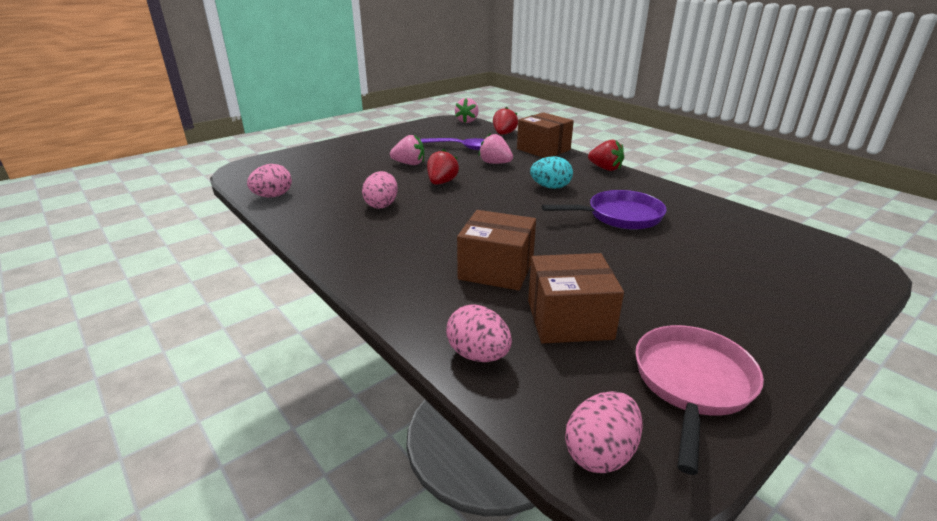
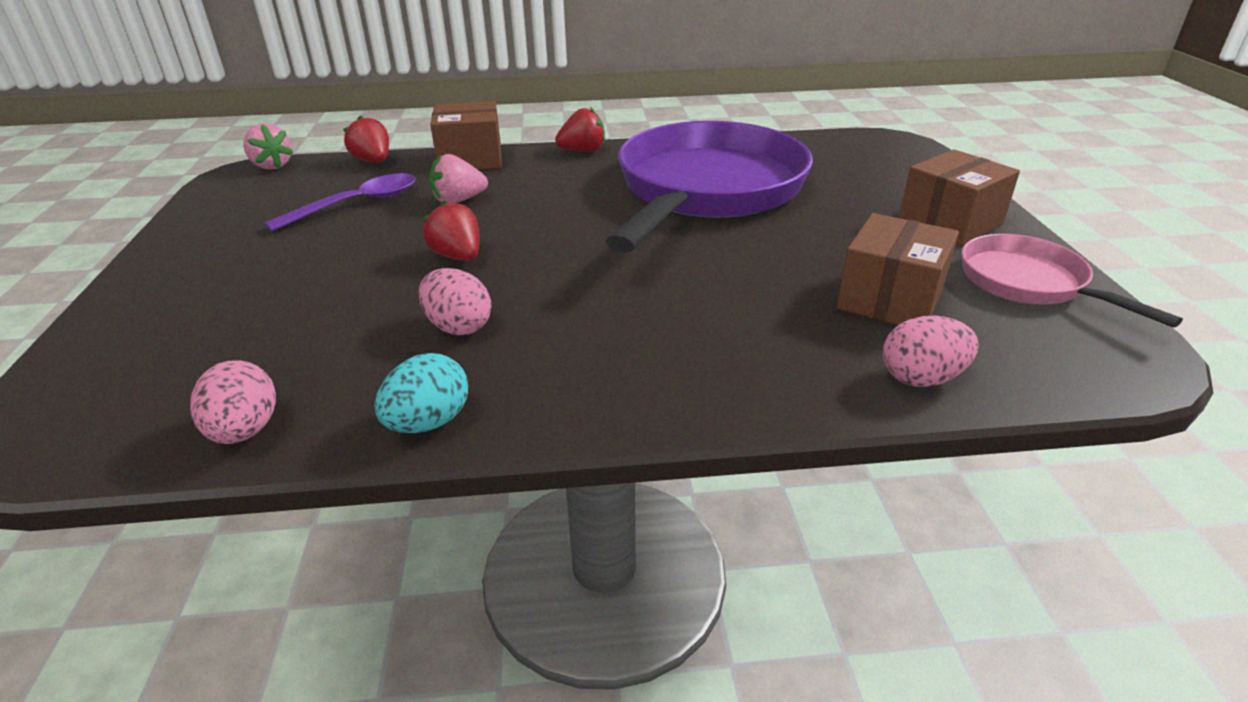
camera: 55 degrees left, 5 degrees up
pink strawberry [390,135,424,165] -> none
brown box [457,210,536,291] -> brown box moved to [899,149,1020,246]
turquoise egg [530,156,573,189] -> turquoise egg moved to [374,353,468,433]
purple pan [542,190,667,230] -> purple pan [606,121,813,253], size x2.02
pink egg [565,391,643,474] -> none

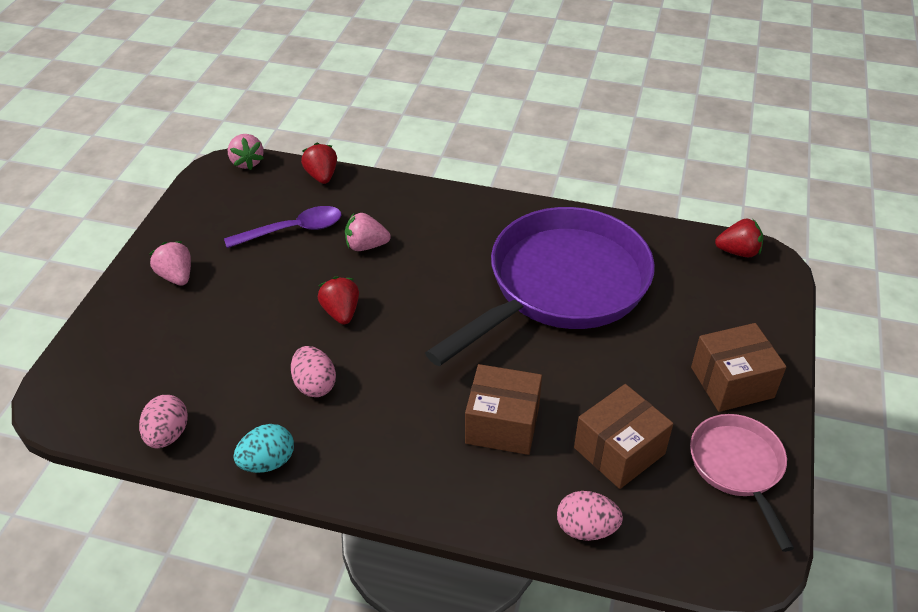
camera: 20 degrees right, 10 degrees up
brown box [430,101,502,170] -> brown box moved to [465,364,542,455]
red strawberry [555,107,605,152] -> red strawberry moved to [715,219,763,258]
none -> pink strawberry [149,241,191,286]

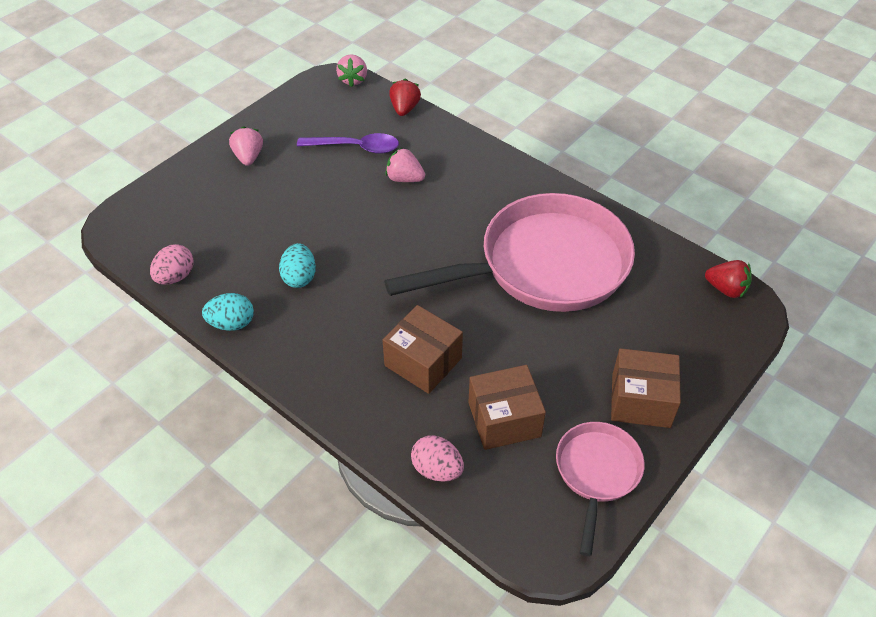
camera: 25 degrees right, 5 degrees up
pink egg [291,346,336,397] -> turquoise egg [279,243,316,288]
red strawberry [318,276,359,324] -> none
purple pan [425,207,655,366] -> pink pan [384,193,635,312]

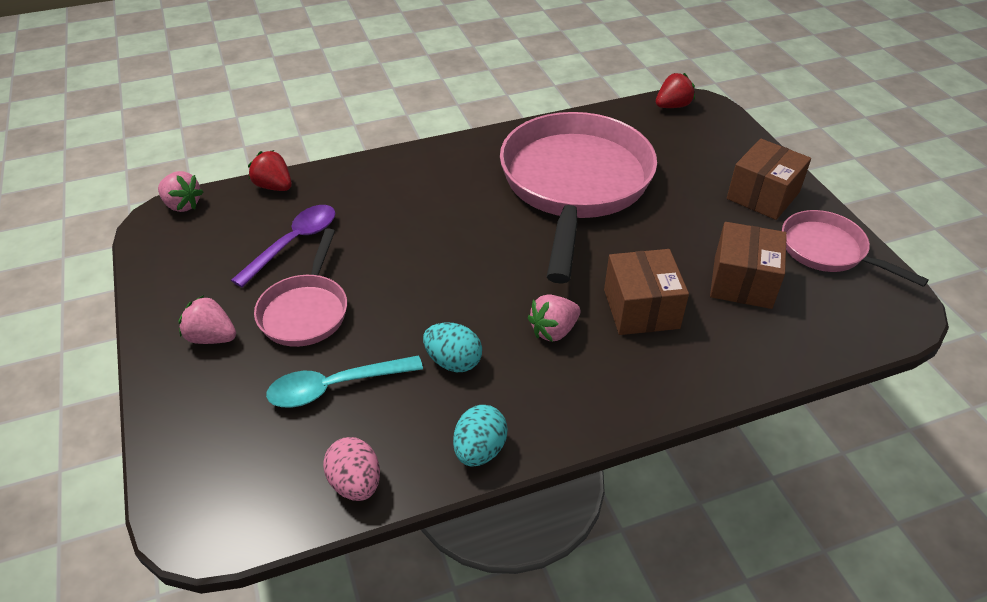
camera: 60 degrees left, 5 degrees down
brown box [382,305,463,394] -> brown box turned 75 degrees counterclockwise [604,249,689,335]
pink strawberry [386,148,425,182] -> pink strawberry moved to [528,294,580,342]
pink egg [411,435,464,482] -> none
none -> pink pan [254,229,347,347]
none -> turquoise spoon [266,355,423,407]

